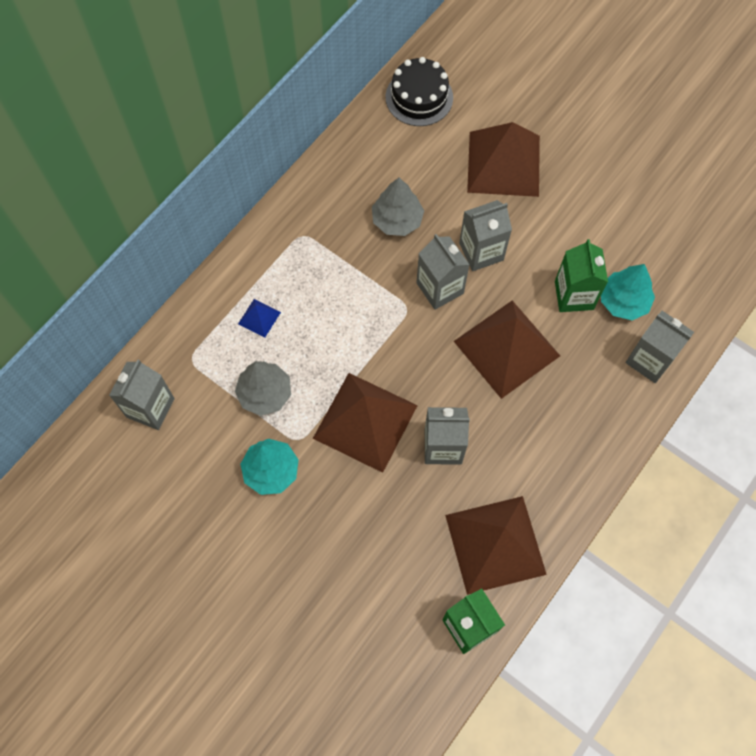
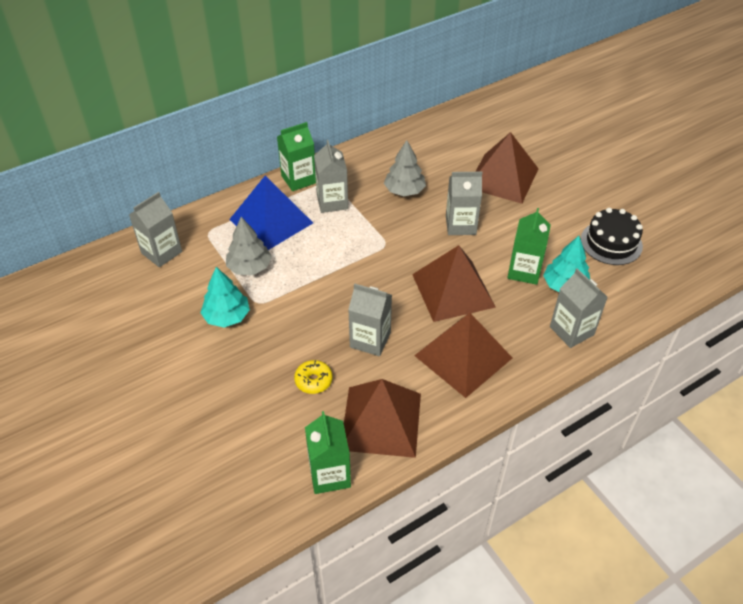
camera: 20 degrees right, 20 degrees down
blue pyramid [238,299,281,338] -> blue pyramid [229,175,313,250], size x2.39
brown pyramid [313,373,418,473] -> brown pyramid moved to [414,313,512,398]
black cake [386,57,453,126] -> black cake moved to [581,208,643,265]
grey carton [416,234,470,310] -> grey carton moved to [314,140,348,213]
none -> green carton [277,122,316,191]
none -> yellow donut [294,360,332,394]

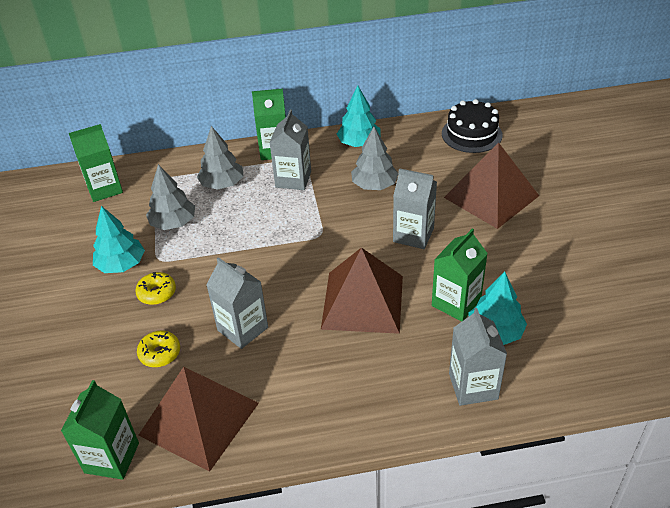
camera: 25 degrees right, 5 degrees down
grey carton [129,192,182,267] -> green carton [69,124,123,202]
blue pyramid [229,175,313,250] -> grey tree [197,126,243,190]
brown pyramid [414,313,512,398] -> none
black cake [581,208,643,265] -> black cake moved to [442,99,503,153]
none -> yellow donut [135,272,176,305]
none -> turquoise tree [337,86,381,147]

